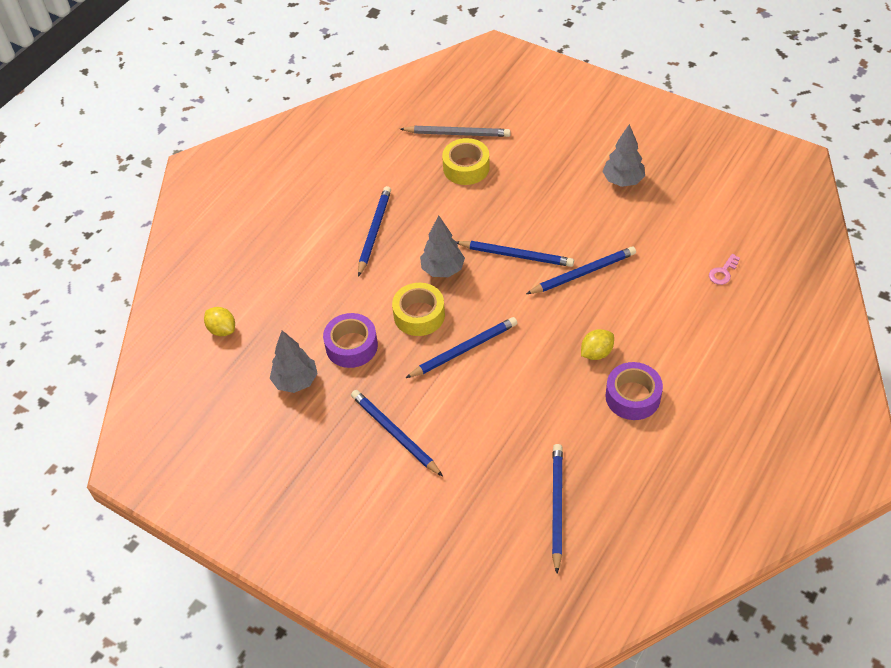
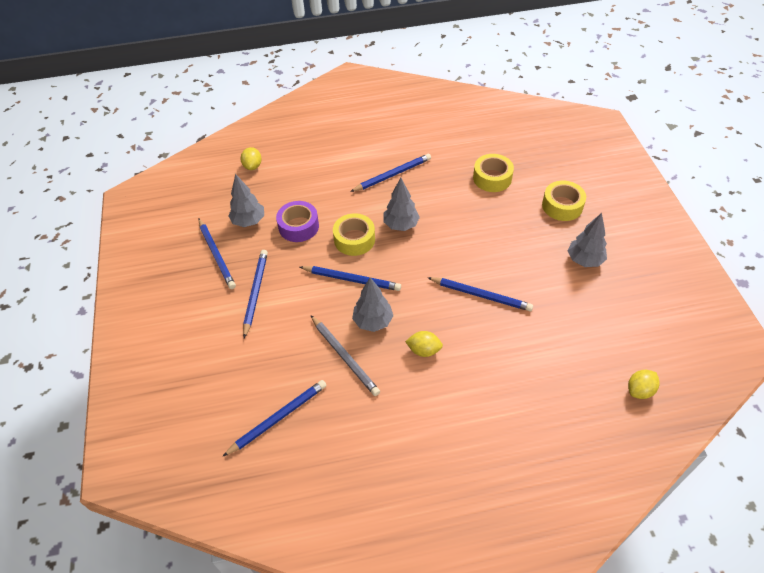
camera: 45 degrees right, 0 degrees up
grey pencil [400,126,511,137] -> grey pencil moved to [311,316,380,396]
blue pencil [457,241,574,267] -> blue pencil moved to [199,219,236,289]
purple tape [605,362,663,420] -> none
pink key [709,254,740,285] -> none
none -> grey tree [352,277,393,332]
none -> yellow tape [542,181,586,221]
none -> yellow lemon [628,370,660,399]

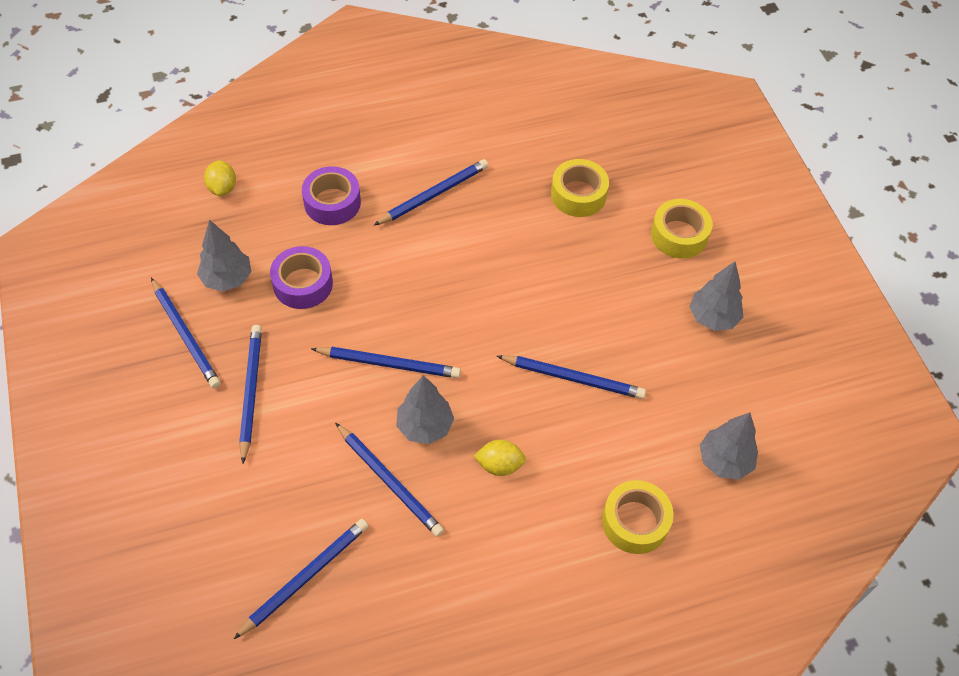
camera: 10 degrees left, 5 degrees up
grey pencil [311,316,380,396] -> blue pencil [335,423,444,537]
yellow tape [333,213,375,256] -> yellow tape moved to [602,480,673,554]
grey tree [383,178,420,231] -> grey tree moved to [700,412,758,480]
yellow lemon [628,370,660,399] -> none
none -> purple tape [302,166,361,225]

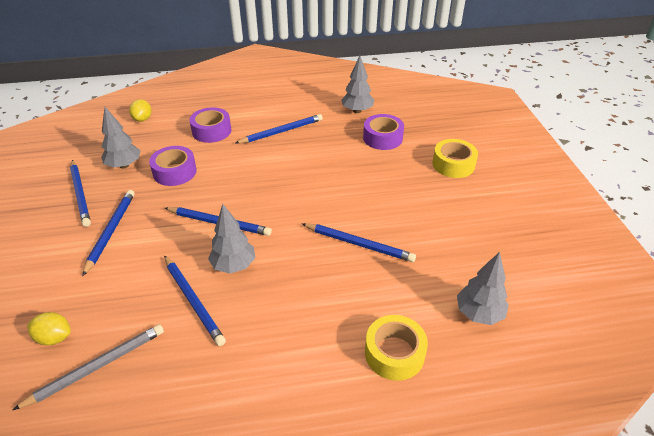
camera: 10 degrees right, 15 degrees down
blue pencil [234,519,368,639] -> grey pencil [13,324,164,410]
yellow lemon [474,439,526,476] -> yellow lemon moved to [27,312,71,345]
yellow tape [551,159,609,217] -> purple tape [363,114,404,150]
grey tree [689,262,743,331] -> grey tree moved to [341,56,374,113]

